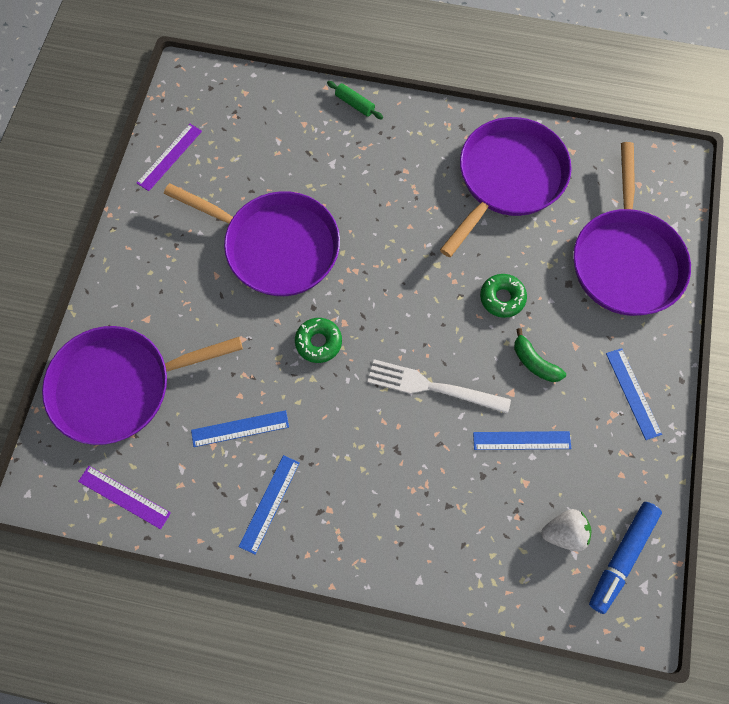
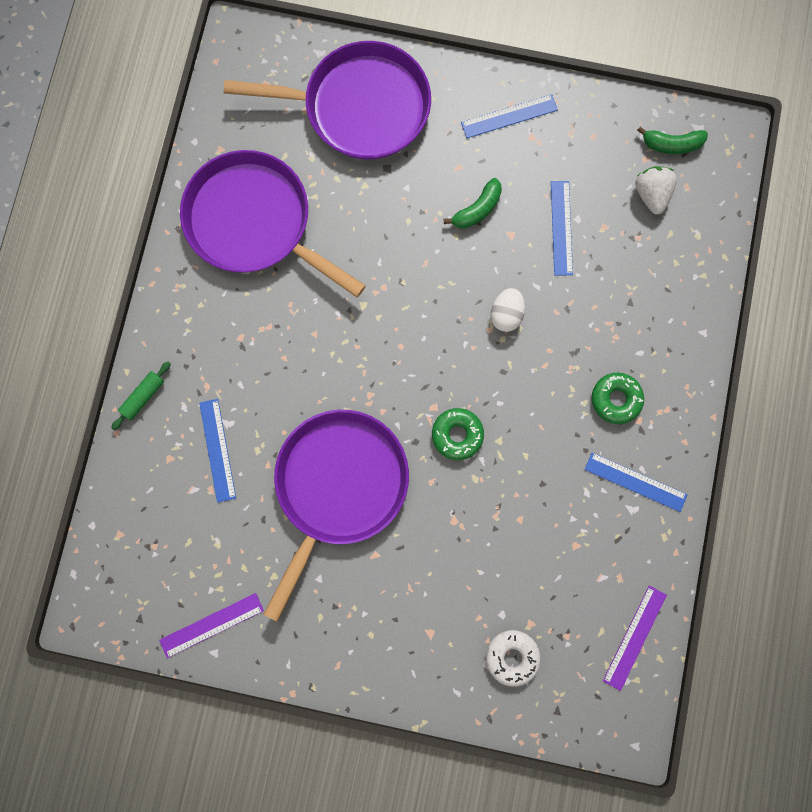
camera: 90 degrees left, 10 degrees up
purple pan [42,326,243,445] -> white donut [486,630,541,687]
purple ruler [137,124,202,191] -> purple ruler turned 60 degrees counterclockwise [159,593,264,658]
blue ruler [191,410,289,447] -> blue ruler moved to [199,399,236,503]
white fork [368,359,511,414] -> white egg [491,288,525,332]
green donut [480,274,527,318] -> green donut moved to [592,373,644,424]
blue marker [589,502,662,614] -> green banana [637,126,708,154]

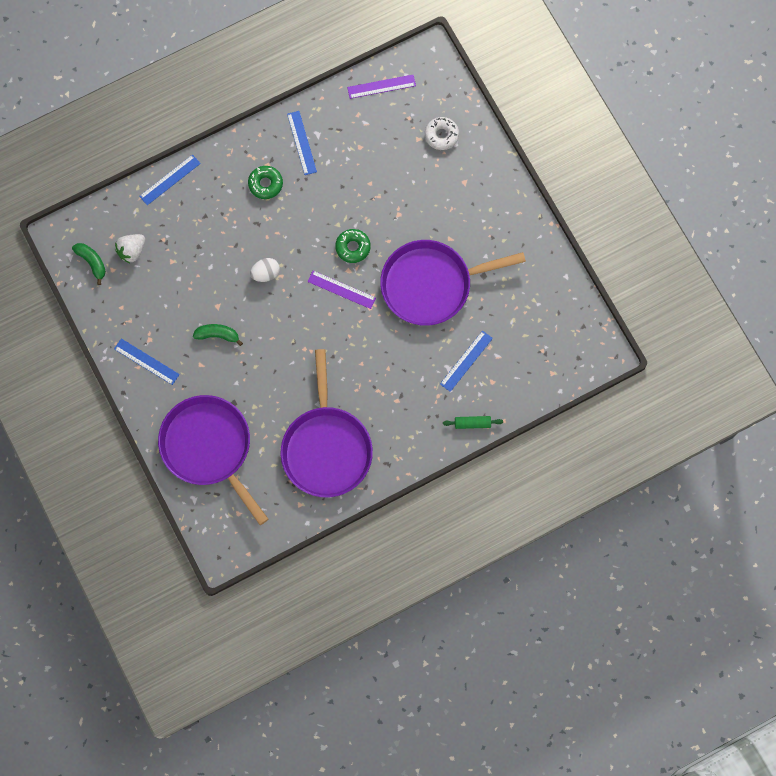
camera: 130 degrees left, 5 degrees down
purple ruler [159,593,264,658] -> purple ruler moved to [307,271,376,309]
blue ruler [551,181,573,275] -> blue ruler moved to [139,154,201,205]

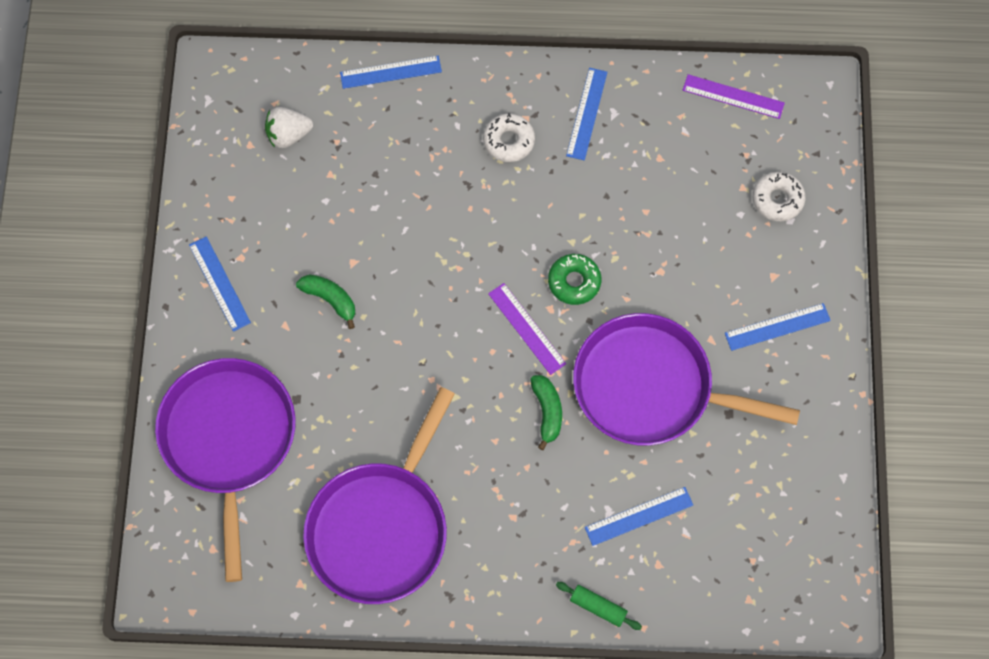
camera: 30 degrees right, 5 degrees down
green banana [72,243,106,285] -> green banana moved to [530,375,562,450]
green donut [248,166,283,199] -> white donut [483,113,535,162]
white egg [250,258,280,282] -> none
none -> blue ruler [725,303,831,351]

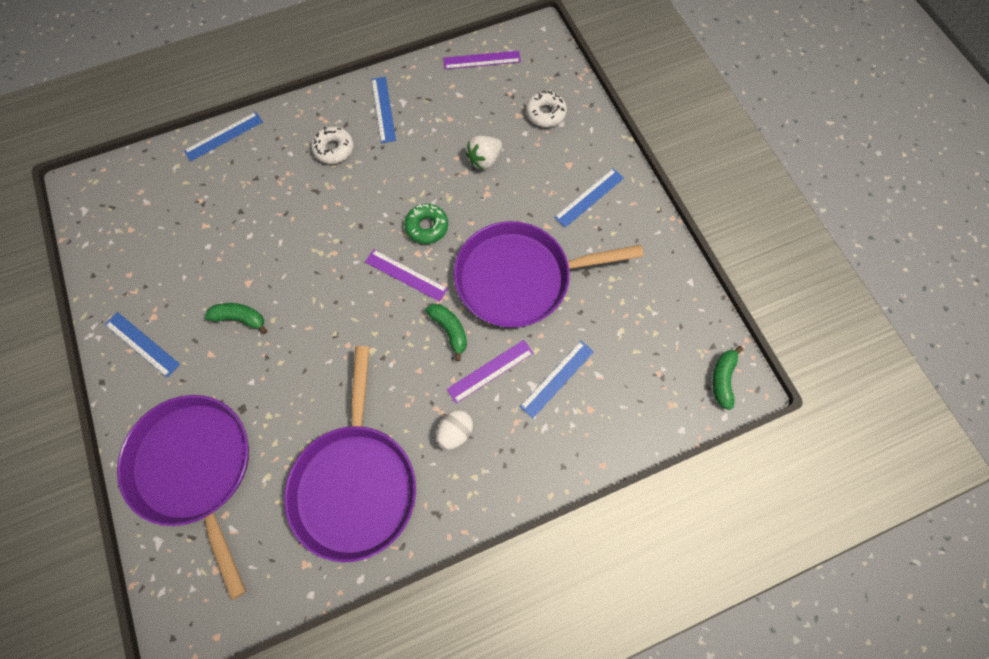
camera: 25 degrees left, 0 degrees up
white strawberry [265,107,313,148] -> white strawberry moved to [466,136,502,170]
green rolling pin [556,582,642,630] -> none
none -> white egg [436,410,473,450]
none -> purple ruler [447,340,534,403]
none -> green banana [712,346,743,410]

